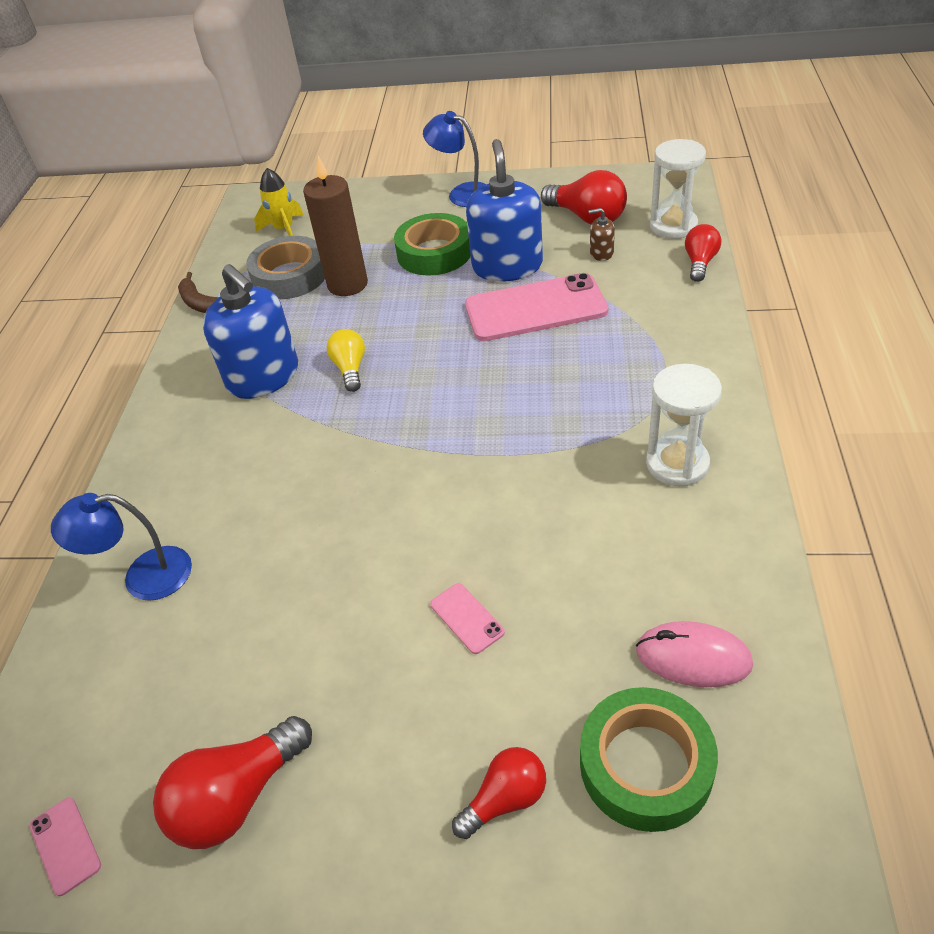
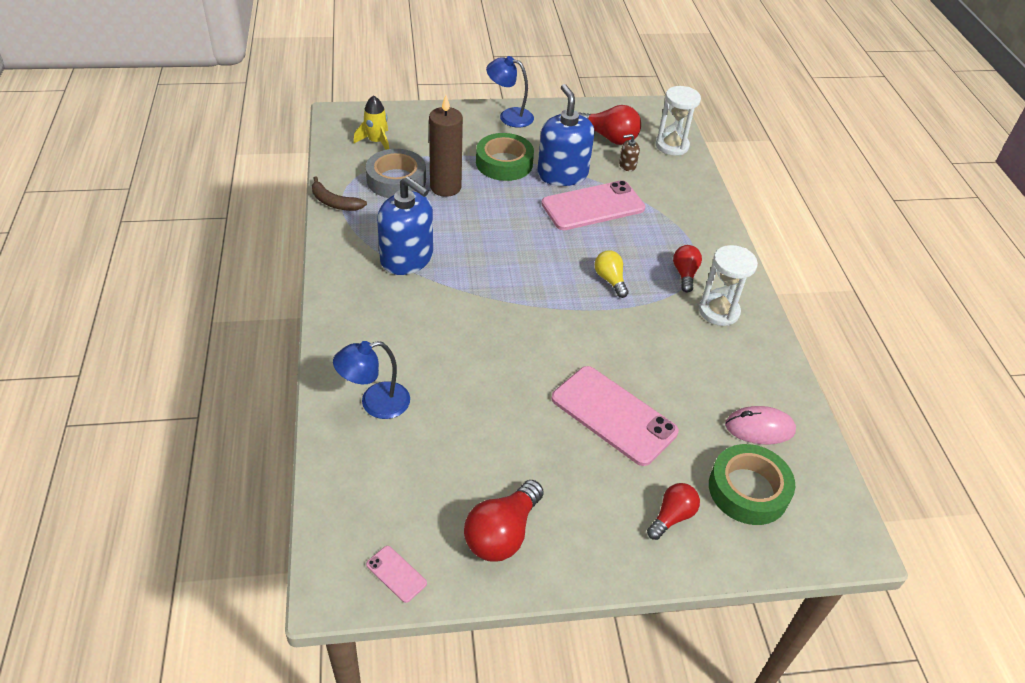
camera: 20 degrees left, 0 degrees up
yellow light bulb [326,329,365,392] -> yellow light bulb moved to [594,250,629,298]
pink phone [430,583,505,654] -> pink phone [551,366,679,466], size x2.34
red light bulb [685,224,721,282] -> red light bulb moved to [673,245,702,293]

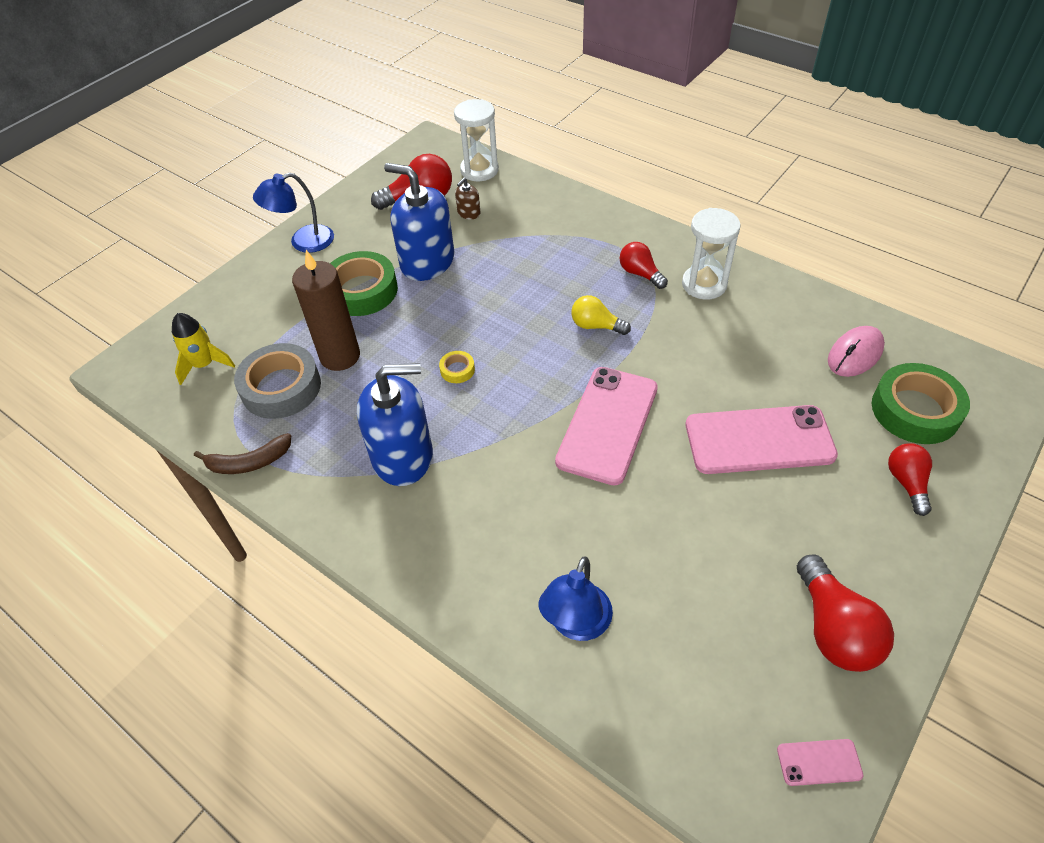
camera: 40 degrees left, 5 degrees up
pink phone [541,180,645,230] -> pink phone moved to [555,367,658,486]
none -> yellow tape [439,351,475,383]

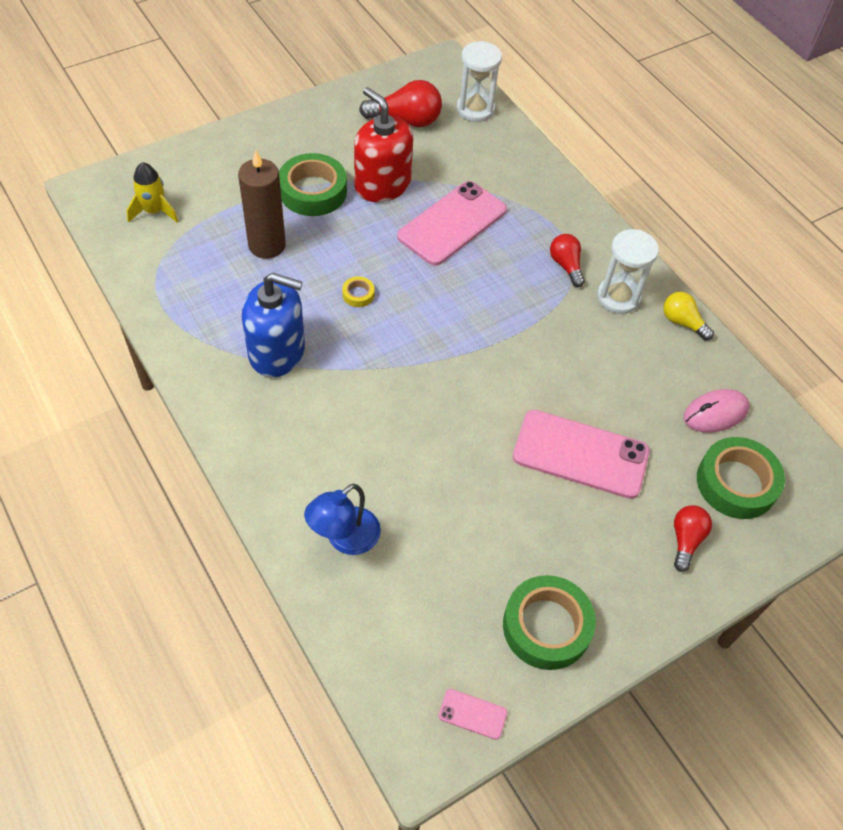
camera: 15 degrees right, 5 degrees up
brown banana [194,433,291,474] -> none
grey tape [234,343,321,419] -> none
blue lamp [253,173,334,253] -> none
blue soap dispenser [384,163,454,281] -> red soap dispenser [354,87,413,202]
brown soap dispenser [455,178,481,220] -> none
pink phone [555,367,658,486] -> pink phone moved to [397,181,507,266]
yellow light bulb [571,295,631,335] -> yellow light bulb moved to [663,292,714,340]
red light bulb [797,554,894,672] -> green tape [503,575,596,670]

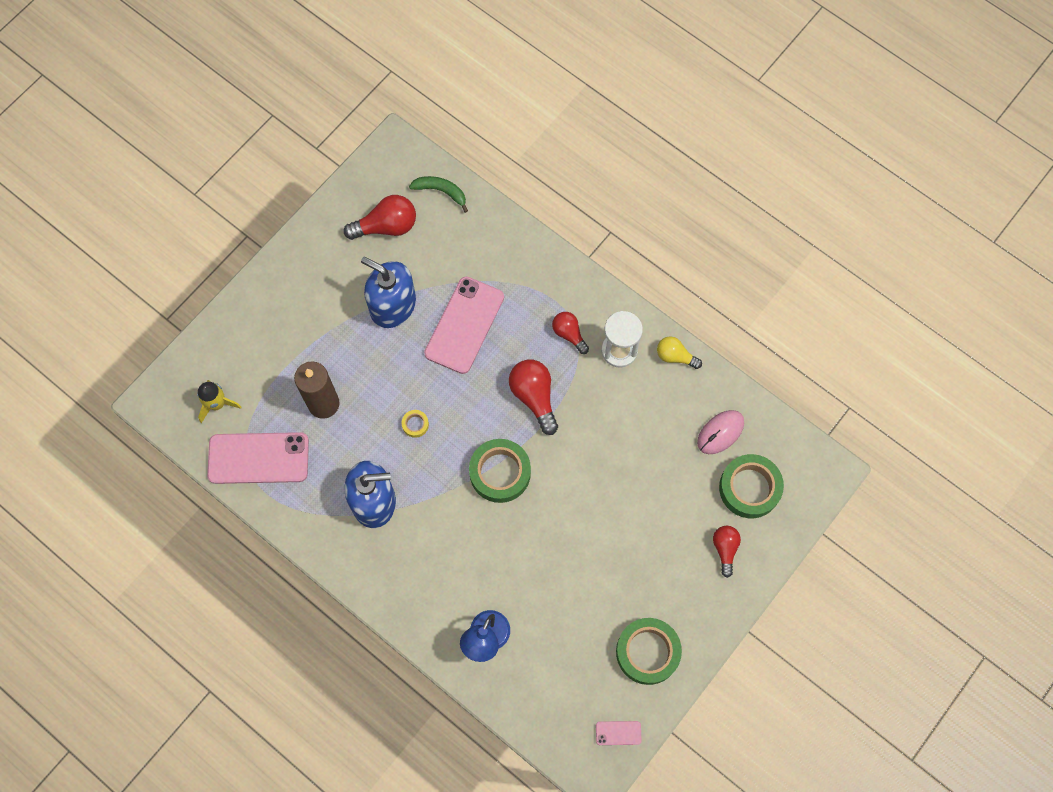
camera: 15 degrees left, 15 degrees up
green tape [279,153,347,216] -> green tape moved to [469,439,531,503]
red soap dispenser [354,87,413,202] -> blue soap dispenser [361,257,416,328]
white hourglass [457,41,502,122] -> green banana [409,176,468,213]
pink phone [513,410,650,499] -> pink phone moved to [207,432,309,484]
none -> red light bulb [509,360,558,435]

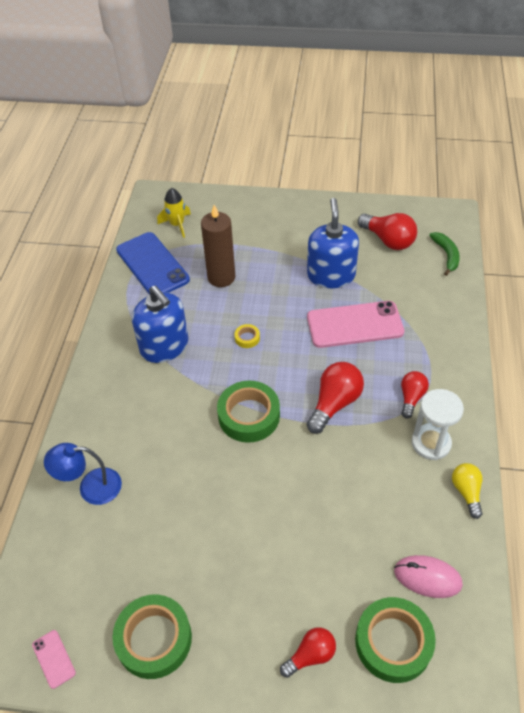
camera: 60 degrees right, 20 degrees down
pink phone [207,432,309,484] -> blue phone [116,232,190,295]

